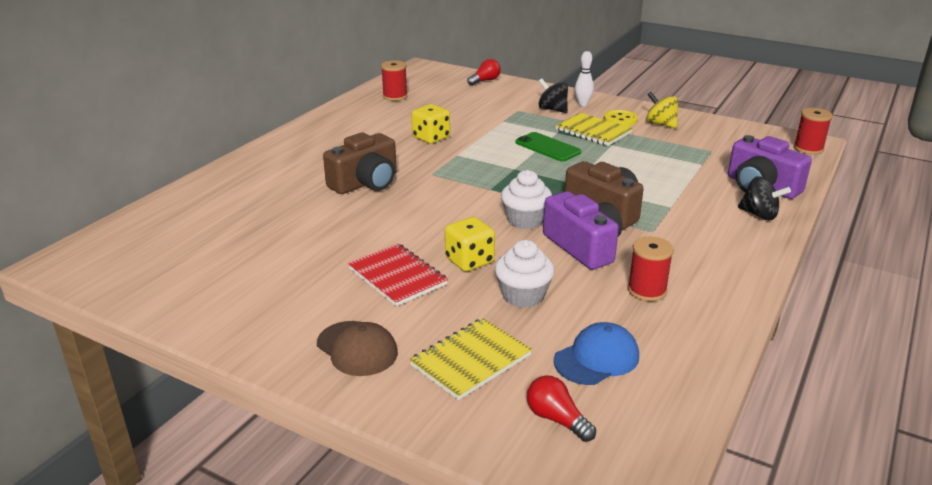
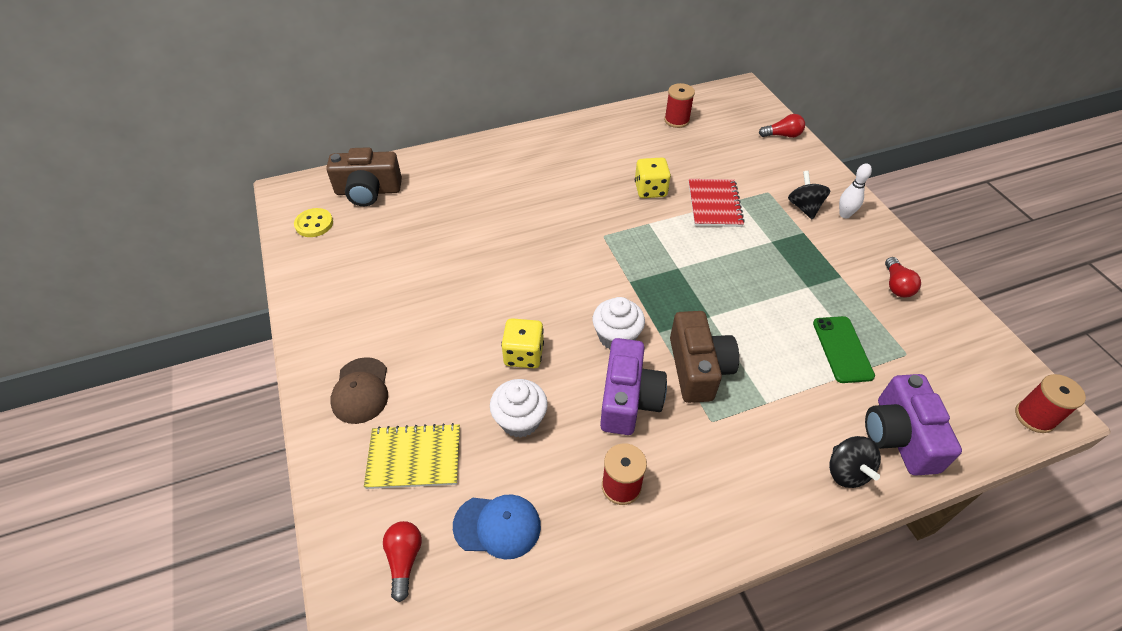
camera: 40 degrees right, 20 degrees up
brown camera [323,133,397,194] -> brown camera moved to [326,147,402,206]
red notebook [348,243,448,306] -> red notebook moved to [688,179,745,227]
green phone [515,132,581,162] -> green phone moved to [813,316,875,383]
yellow notebook [555,113,633,146] -> none
yellow button [604,110,638,127] -> yellow button moved to [294,208,333,237]
yellow spinning top [646,92,678,128] -> red light bulb [885,257,921,298]

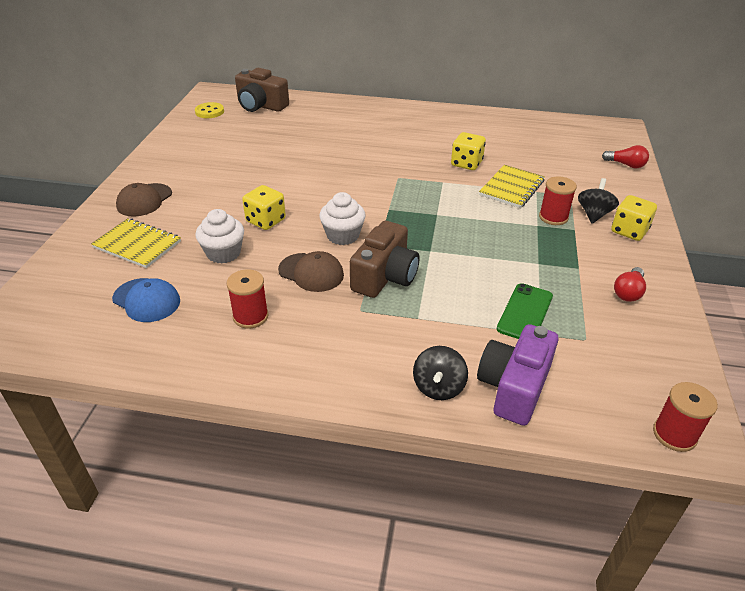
camera: 30 degrees right, 10 degrees down
red light bulb [383,521,422,602] -> none
purple camera [600,338,667,435] -> brown cap [278,251,344,292]
red spool [664,83,695,128] -> red spool moved to [539,176,577,225]
red notebook [688,179,745,227] -> yellow notebook [479,165,545,208]
white bowling pin [839,163,872,219] -> yellow dice [611,195,657,241]

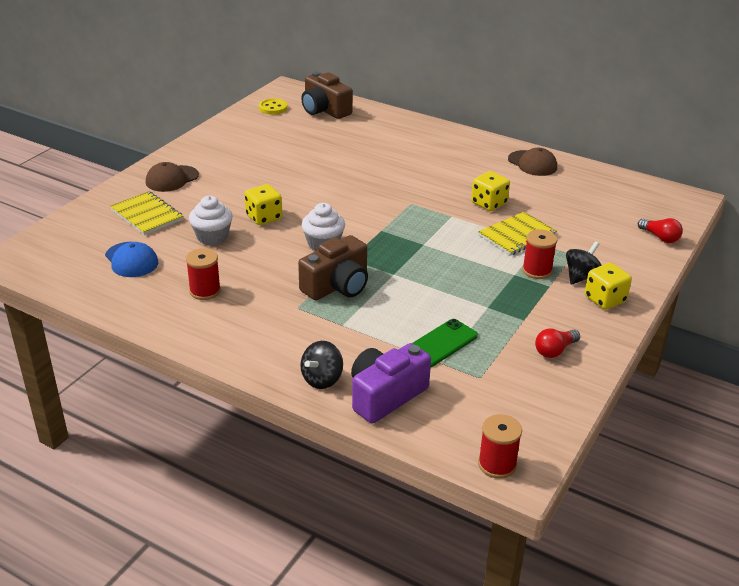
camera: 20 degrees right, 5 degrees down
brown cap [278,251,344,292] -> brown cap moved to [508,148,557,176]

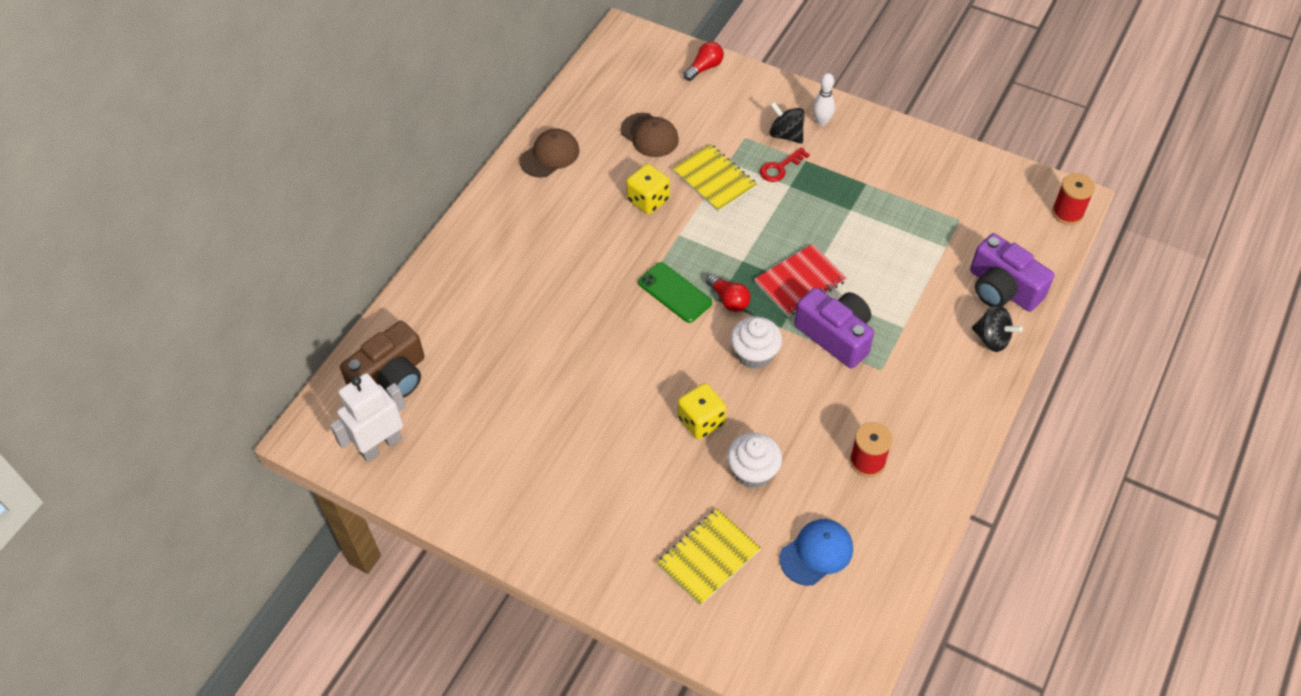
camera: 90 degrees left, 20 degrees up
brown cap [146,162,199,192] -> brown cap moved to [620,113,679,157]
yellow button [259,98,288,114] -> white robot [330,373,406,462]
brown camera [298,235,368,300] -> purple camera [794,288,874,368]
green phone [412,319,478,367] -> green phone moved to [638,262,712,323]
red spool [522,229,557,279] -> red key [760,147,810,182]
red light bulb [535,328,580,358] -> red light bulb moved to [706,274,750,312]
yellow dice [585,263,632,310] -> white bowling pin [813,73,835,126]
none -> red notebook [754,244,847,316]

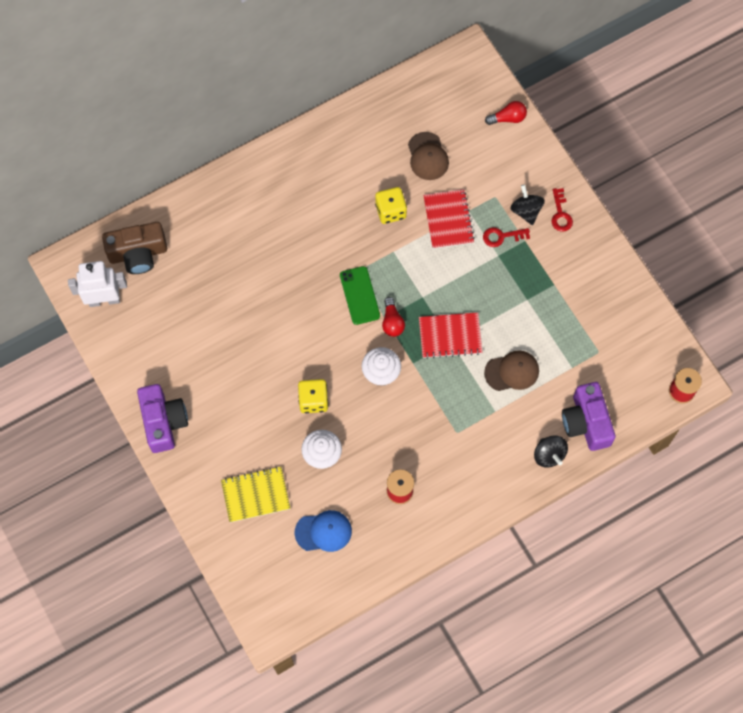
camera: 30 degrees right, 15 degrees up
brown cap [520,128,579,178] -> brown cap moved to [484,350,539,391]
yellow notebook [672,144,757,212] -> red notebook [423,189,475,249]
purple camera [794,288,874,368] -> purple camera moved to [137,384,188,453]
white bowling pin [813,73,835,126] -> red key [551,188,573,231]

